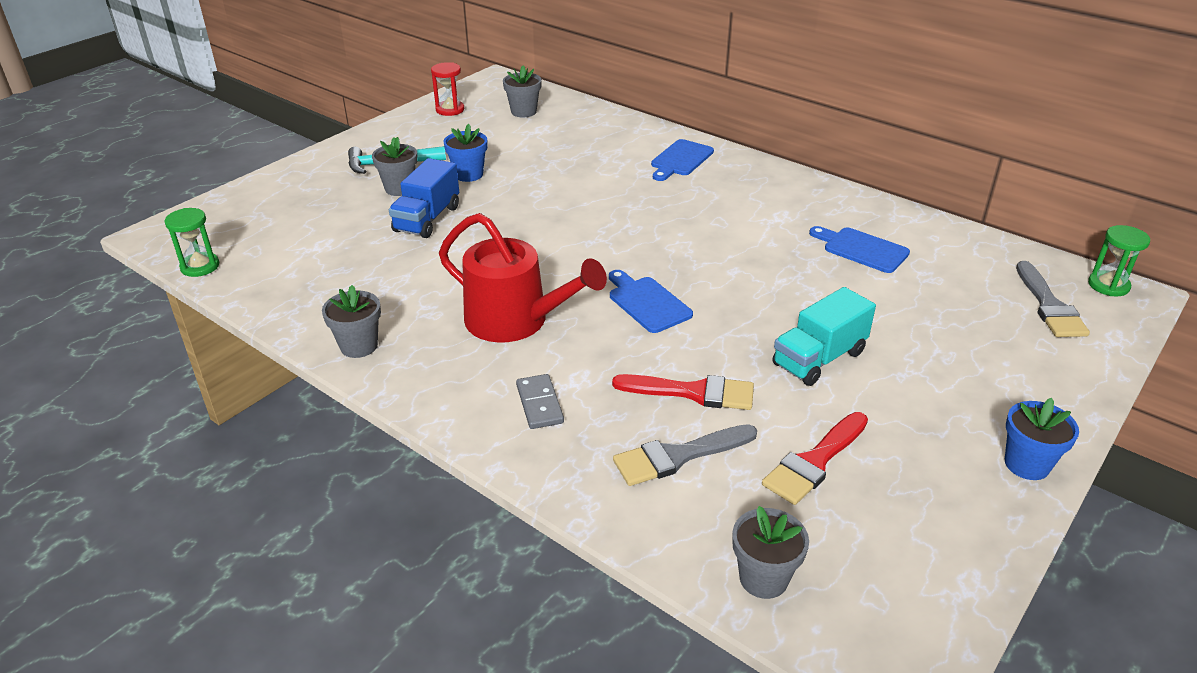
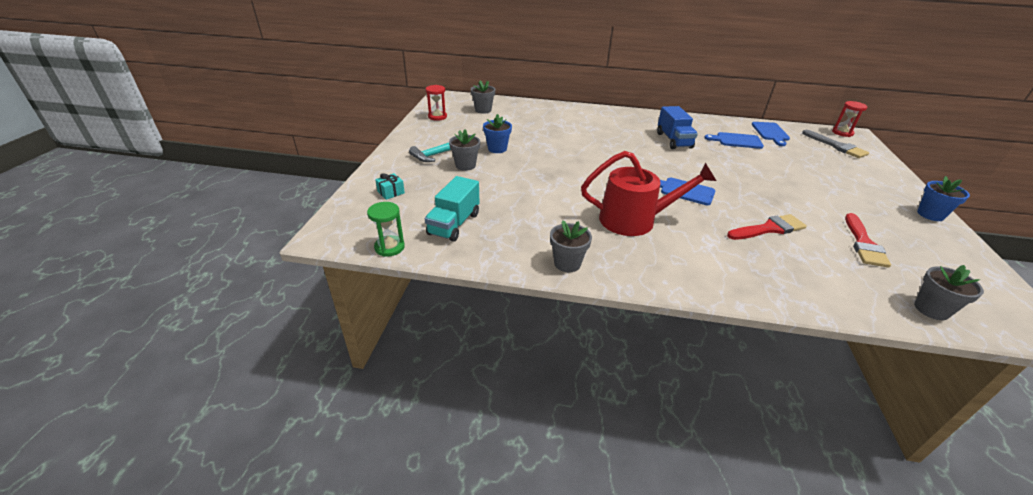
camera: 30 degrees left, 0 degrees up
blue truck [389,158,459,238] -> blue truck moved to [657,106,698,149]
grey domino [516,374,564,429] -> none
grey brush [613,424,757,486] -> none
blue cutting board [651,139,714,181] -> blue cutting board moved to [752,122,790,146]
turquoise truck [772,287,876,386] -> turquoise truck moved to [425,176,479,242]
green hourglass [1088,225,1150,296] -> red hourglass [832,101,867,137]
none -> turquoise gift [375,173,405,200]

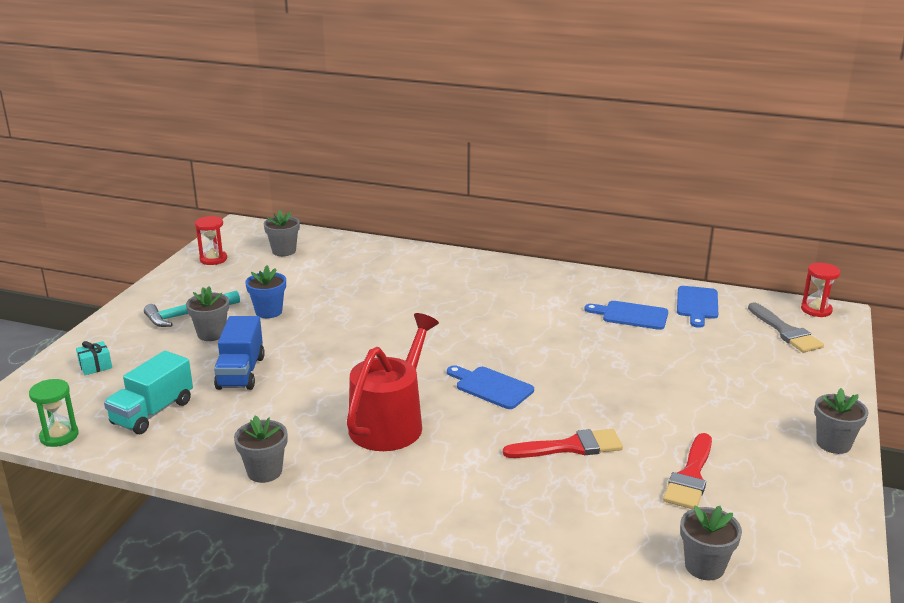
camera: 10 degrees right, 10 degrees down
red watering can [581,151,716,236] -> red watering can turned 75 degrees counterclockwise [347,313,439,451]
blue truck [657,106,698,149] -> blue truck moved to [214,316,265,390]
blue flower pot [917,176,970,221] -> grey flower pot [814,388,868,454]

